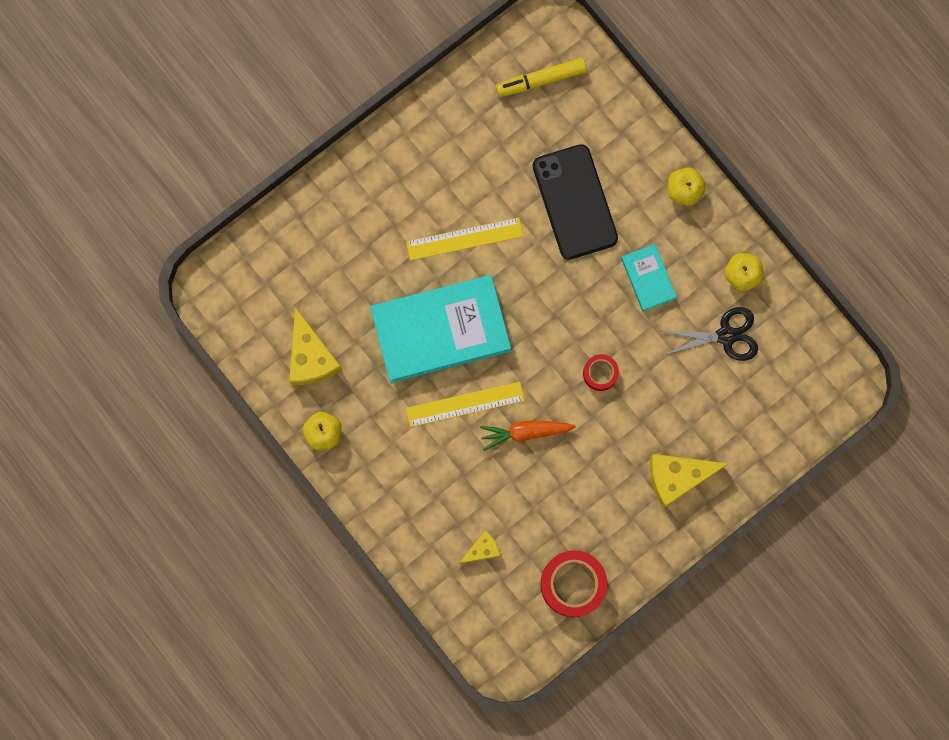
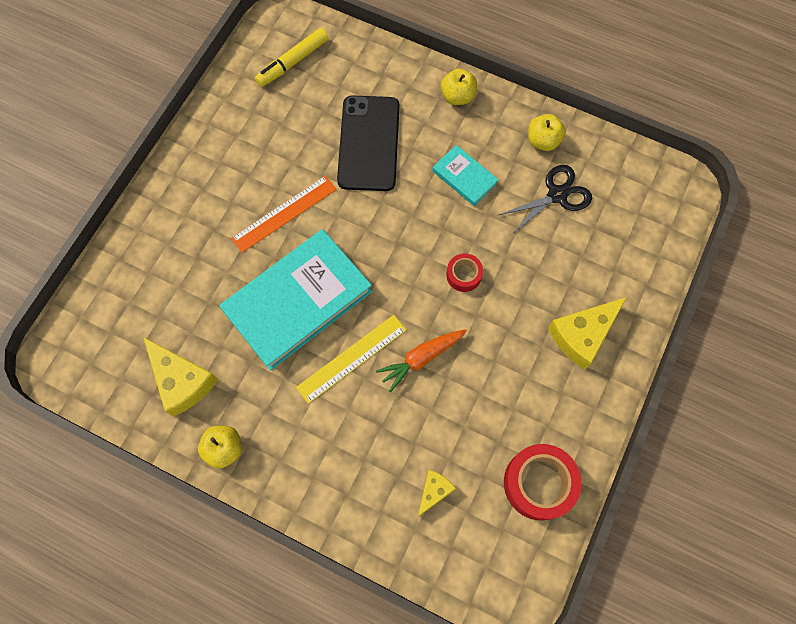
camera: 25 degrees left, 10 degrees down
yellow ruler [406,218,523,260] -> orange ruler [231,176,337,253]
black phone [533,144,618,260] -> black phone turned 45 degrees clockwise [337,95,400,191]

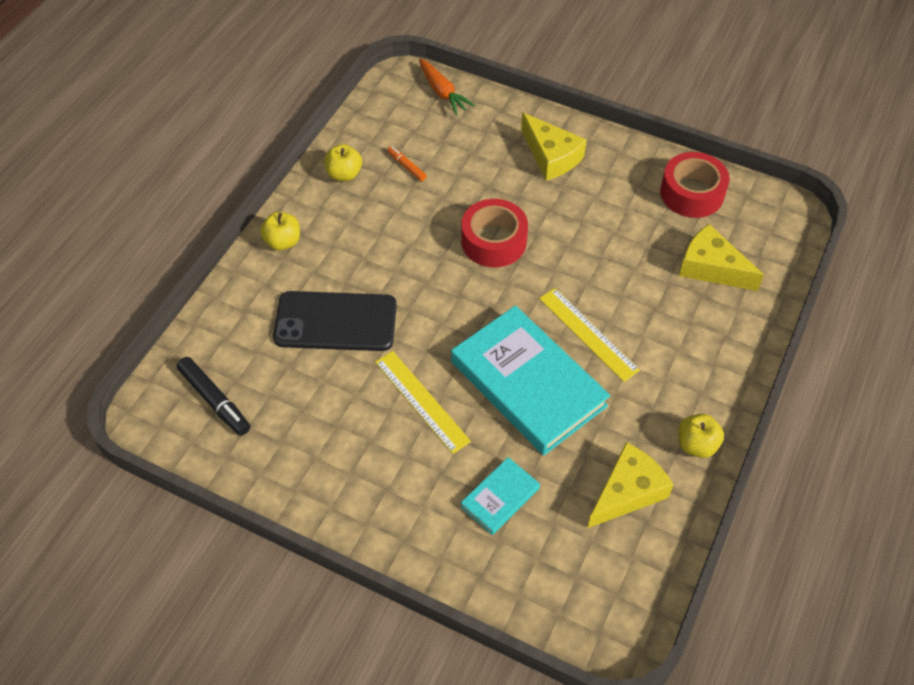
camera: 90 degrees left, 15 degrees down
orange ruler [231,176,337,253] -> yellow ruler [375,351,471,454]
yellow marker [255,28,329,87] -> black marker [177,357,250,436]
orange carrot [376,329,467,392] -> orange carrot moved to [419,58,475,115]
yellow cheese [418,470,456,517] -> yellow cheese [679,224,764,291], size x1.81
turquoise book [432,145,498,206] -> turquoise book moved to [461,457,540,535]
red tape [446,253,483,292] -> red tape [461,199,528,267], size x1.83
black scissors [497,165,592,235] -> orange marker [387,146,426,181]

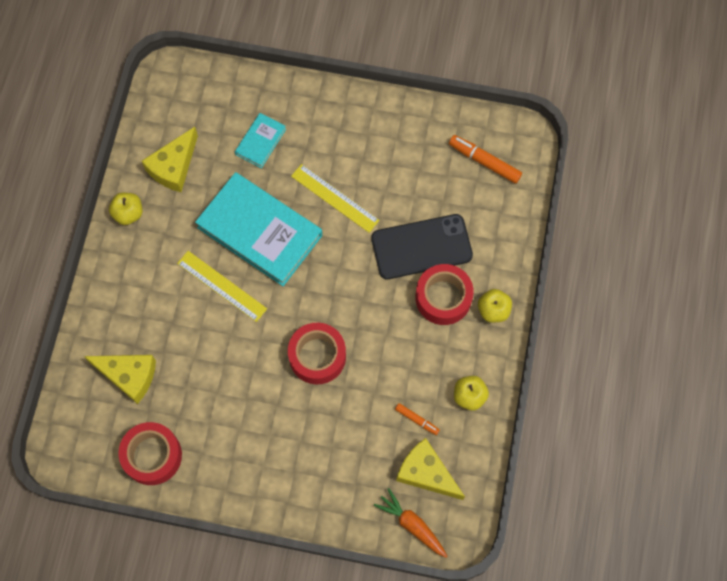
camera: 165 degrees right, 15 degrees up
black marker [177,357,250,436] -> orange marker [449,135,522,184]
yellow cheese [521,113,587,181] -> yellow cheese moved to [396,438,465,500]
none -> red tape [416,264,474,325]

